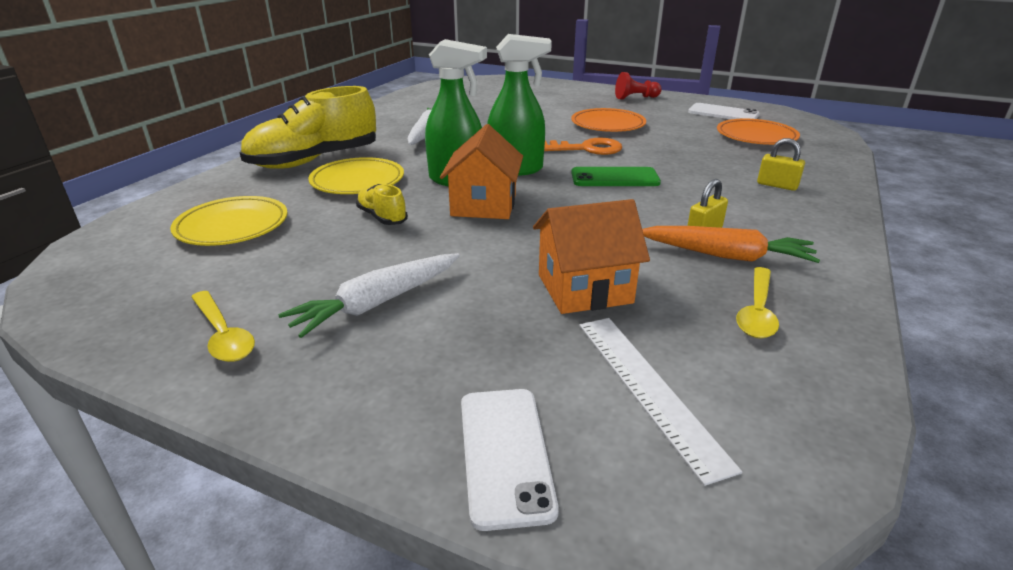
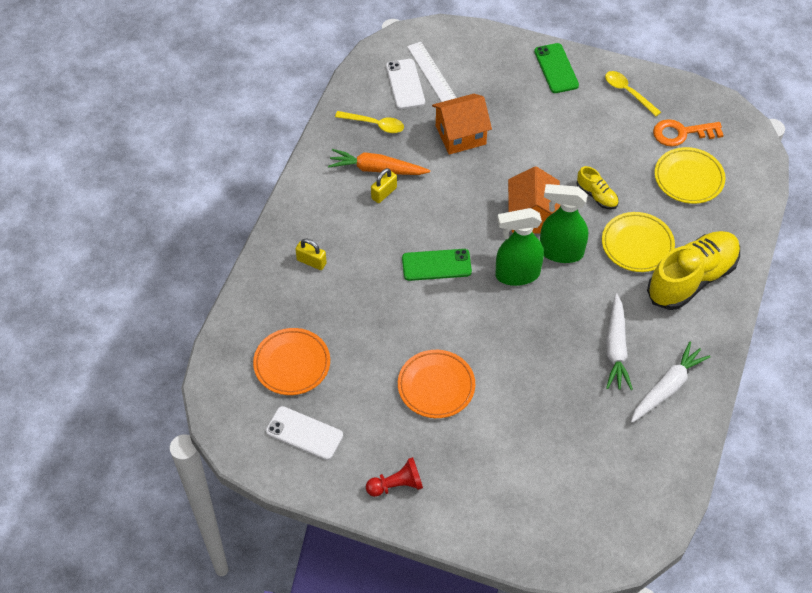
camera: 175 degrees right, 25 degrees up
white carrot [278,253,460,338] -> white carrot moved to [631,342,710,423]
white phone [461,389,559,531] -> white phone moved to [386,59,425,109]
orange key [544,138,622,155] -> orange key moved to [653,119,724,147]
yellow spoon [736,267,779,339] -> yellow spoon turned 90 degrees clockwise [335,111,404,133]
none -> green phone [534,43,579,93]

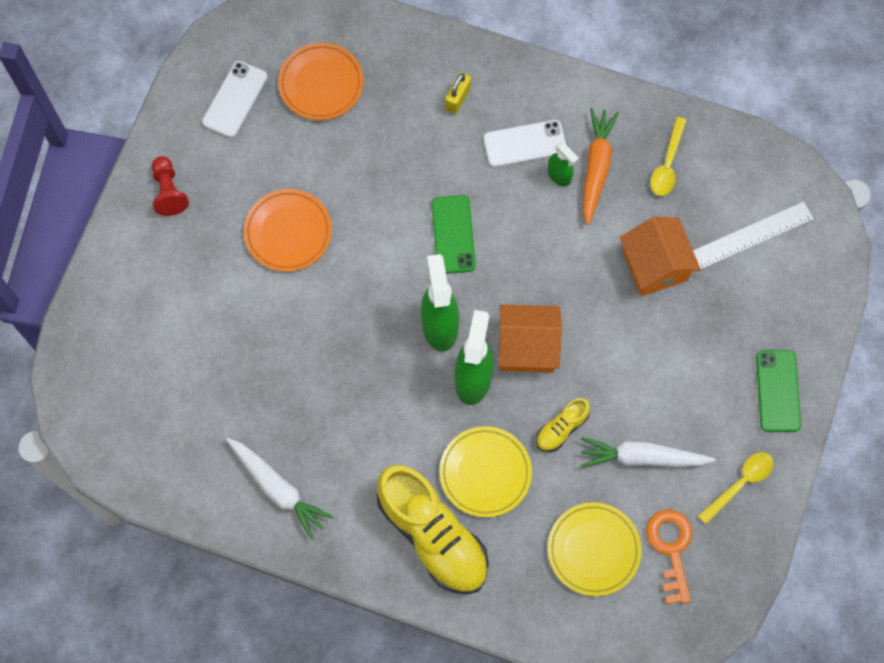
camera: 90 degrees right, 15 degrees up
yellow padlock [371,168,397,203] -> green spray bottle [548,142,579,186]
white phone [386,59,425,109] -> white phone moved to [483,120,566,167]
green phone [534,43,579,93] -> green phone turned 75 degrees counterclockwise [756,350,801,432]
white carrot [606,293,633,390] -> white carrot moved to [581,437,716,468]

